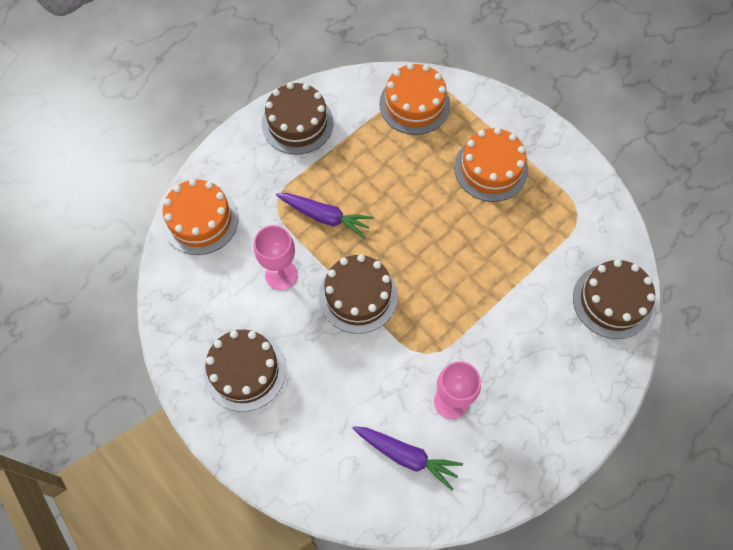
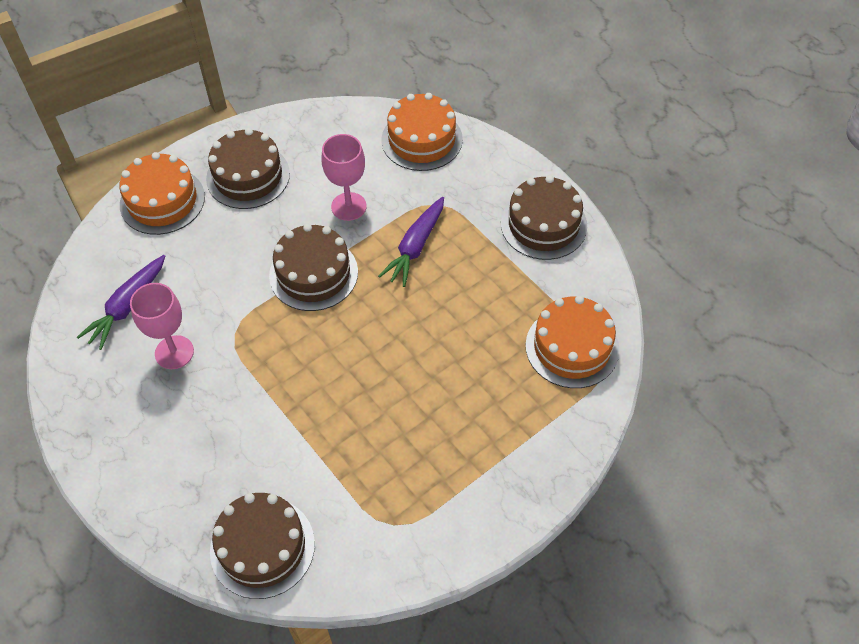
camera: 95 degrees right, 10 degrees down
orange cake [454,127,528,202] -> orange cake moved to [119,152,205,235]

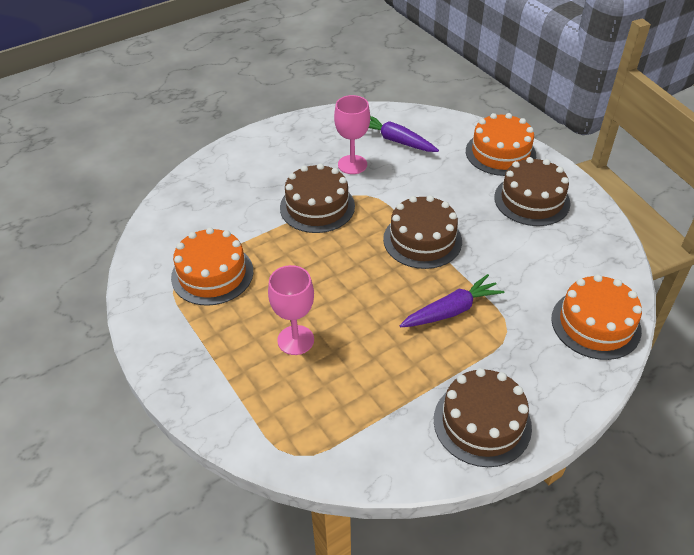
camera: 95 degrees right, 10 degrees down
brown cake [210,493,315,599] -> brown cake moved to [280,163,355,233]
pink goblet [321,134,367,221] -> pink goblet moved to [268,265,314,355]
purple carrot [378,197,444,287] -> purple carrot turned 120 degrees clockwise [400,274,504,327]
orange cake [526,296,620,388] -> orange cake moved to [171,227,253,306]

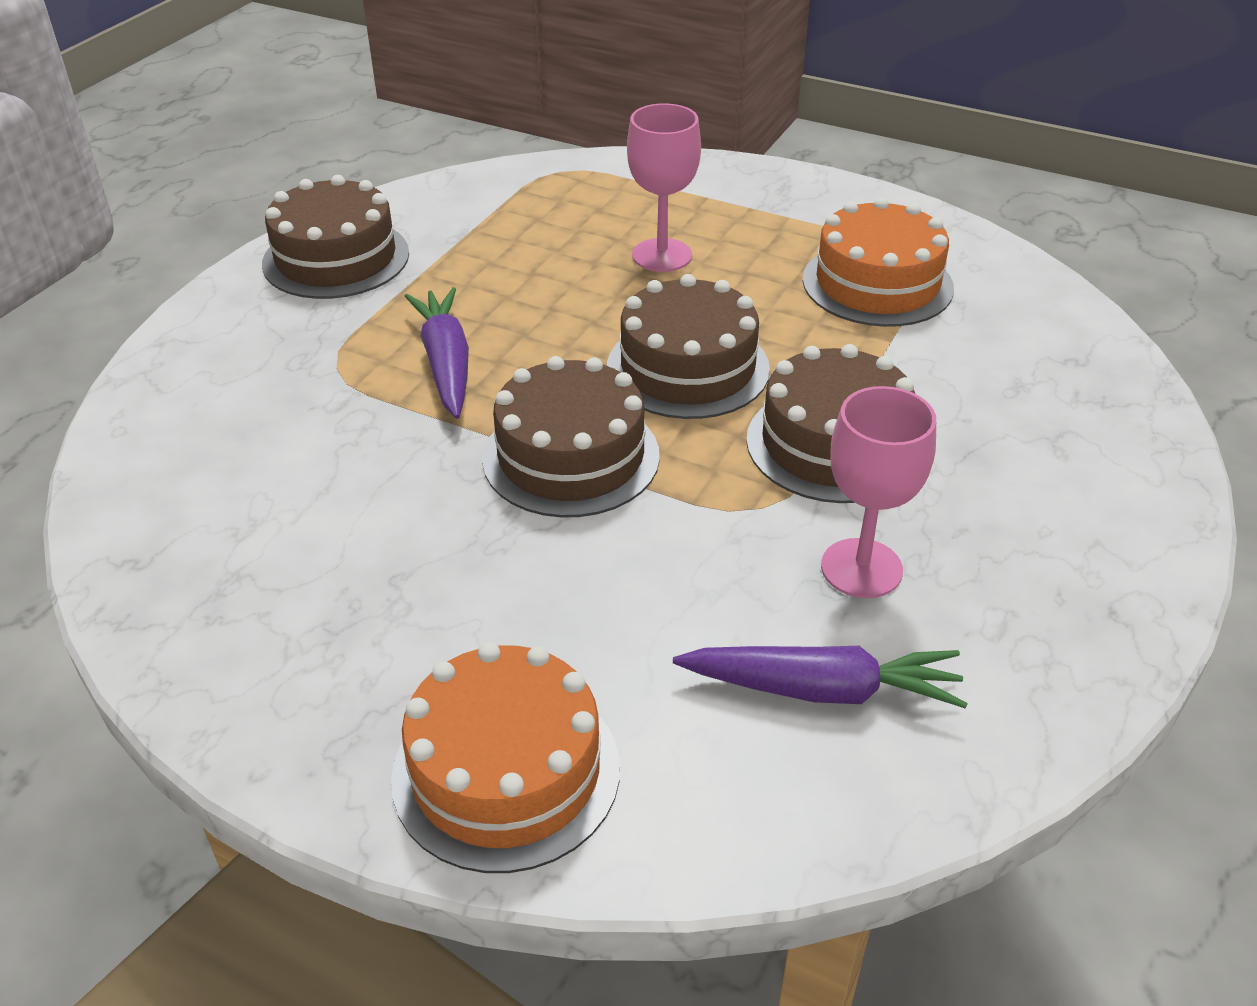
camera: 150 degrees right, 5 degrees down
purple carrot [400,274,504,327] -> purple carrot turned 135 degrees clockwise [404,287,469,419]
brown cake [494,157,570,226] -> brown cake moved to [607,274,770,419]
orange cake [551,274,642,360] -> none

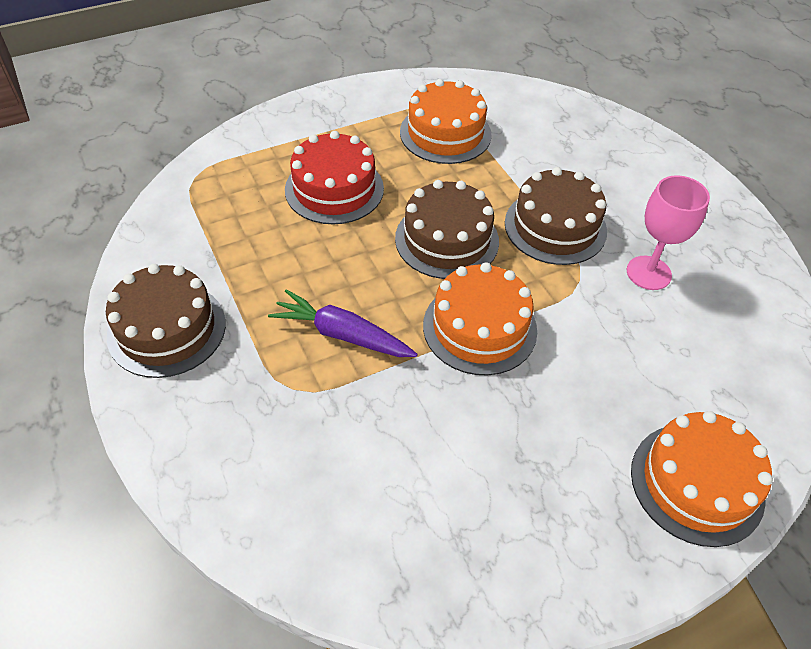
camera: 55 degrees left, 10 degrees up
brown cake [482,356,660,518] -> orange cake [423,262,537,375]
pink goblet [627,103,701,272] -> red cake [285,131,384,224]
purple carrot [673,646,968,708] -> none

